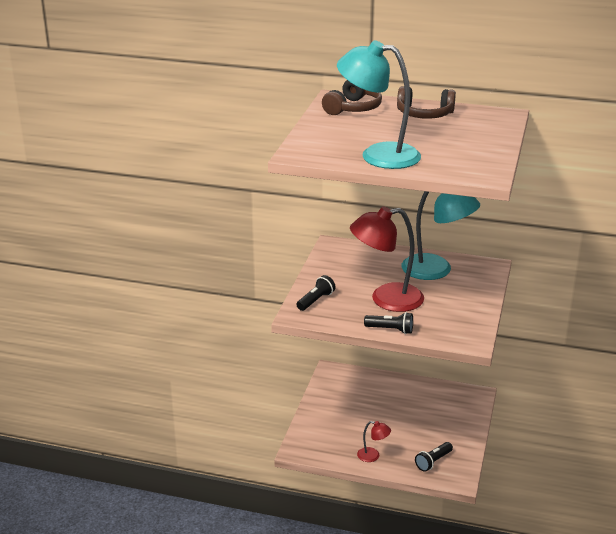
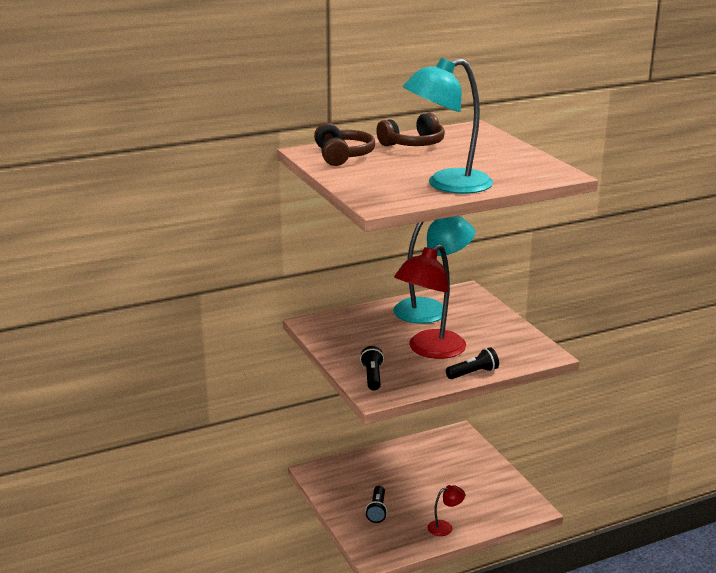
camera: 40 degrees left, 5 degrees down
black flashlight [415,442,453,472] -> black flashlight moved to [365,486,387,523]

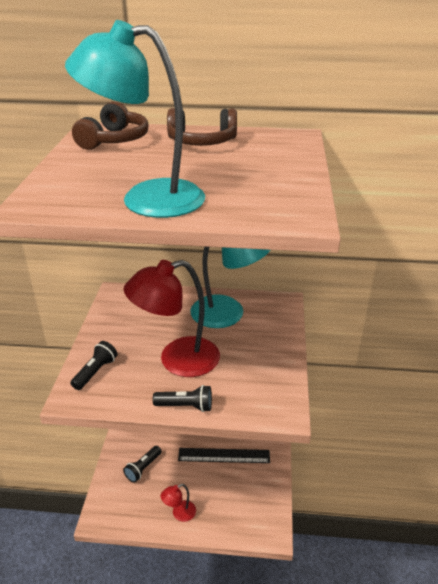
camera: 30 degrees right, 10 degrees up
red lamp [428,485,465,536] -> red lamp turned 135 degrees clockwise [161,484,196,522]
none -> black ruler [178,448,270,463]

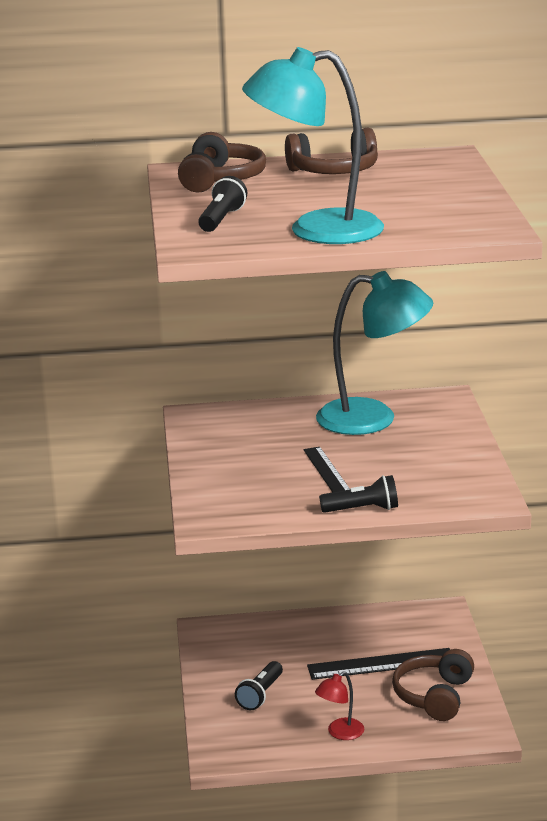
camera: 10 degrees left, 10 degrees down
black flashlight [70,341,118,390] -> black flashlight moved to [198,176,247,232]
red lamp [124,260,220,377] -> black ruler [303,447,350,492]
none -> brown headphones [392,649,474,721]

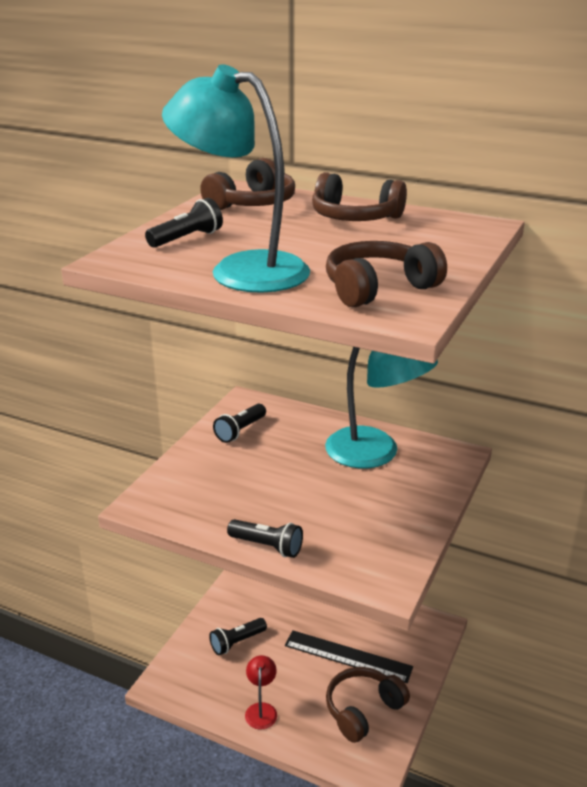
camera: 30 degrees right, 5 degrees up
black ruler [303,447,350,492] -> none
red lamp [315,671,364,740] -> red lamp turned 105 degrees clockwise [245,655,277,730]
none -> black flashlight [213,404,266,443]
none -> brown headphones [326,241,447,307]

